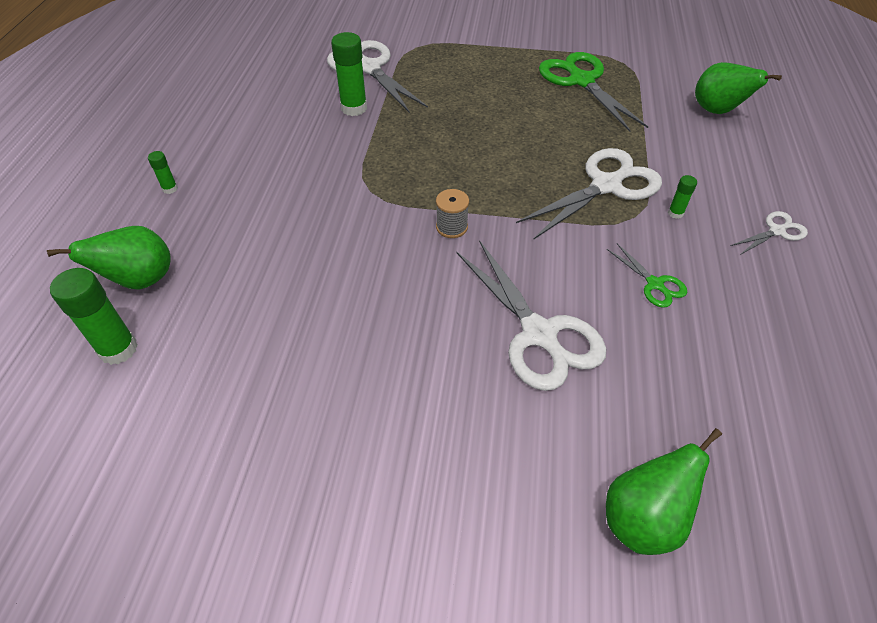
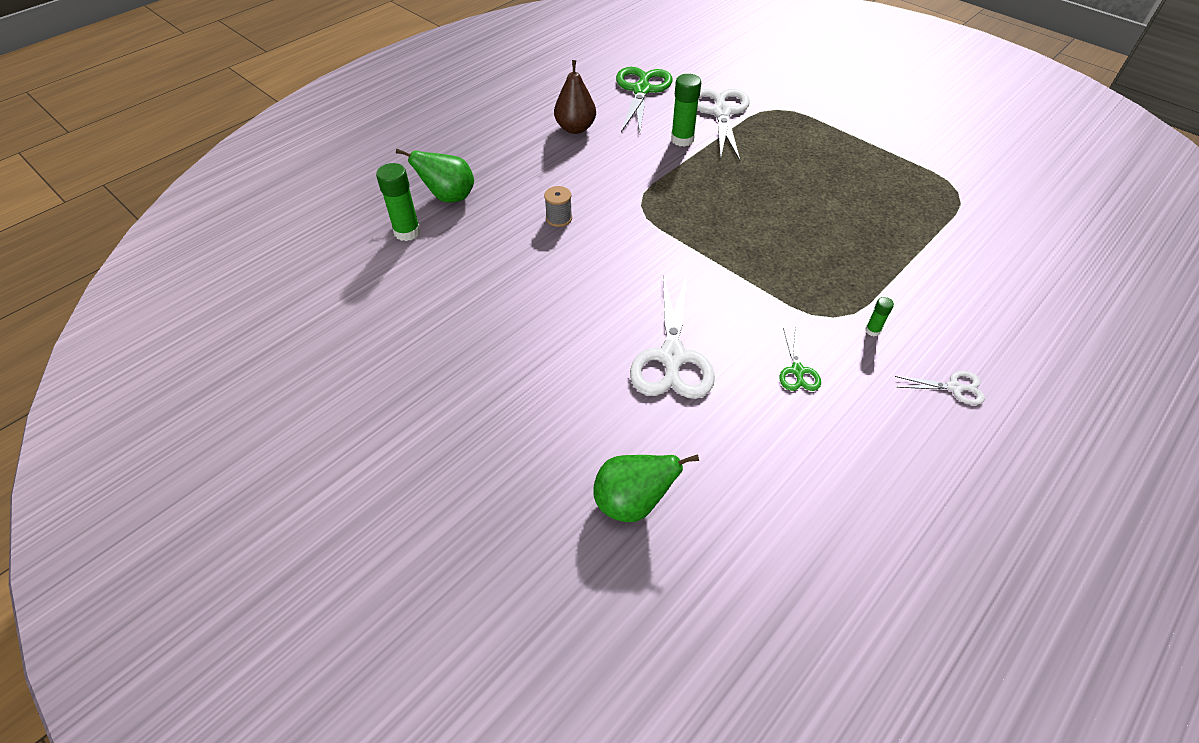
camera: 35 degrees right, 0 degrees up
green glue stick [148,151,178,194] -> none
grey spool [436,189,469,238] -> grey spool moved to [544,186,572,227]
white scissors [516,148,662,240] -> none
green scissors [539,52,648,132] -> green scissors moved to [616,67,672,133]
green pear [695,62,782,114] -> none
none -> brown pear [554,60,596,134]

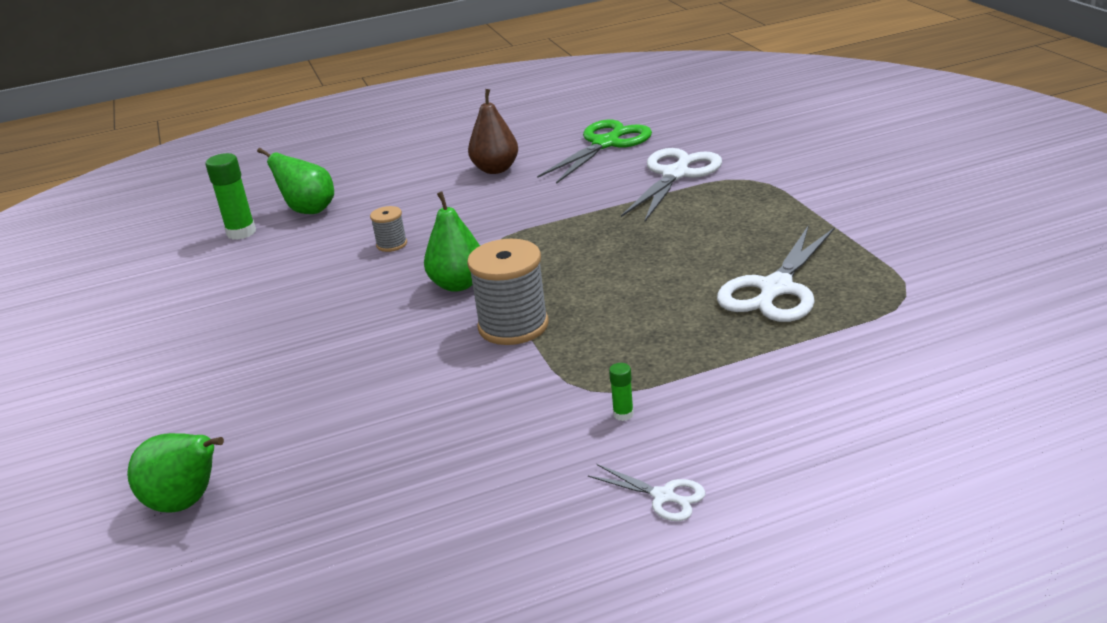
camera: 30 degrees right, 20 degrees down
white scissors [630,274,715,399] -> white scissors moved to [717,225,835,322]
green glue stick [671,74,701,147] -> none
green scissors [780,327,821,391] -> none
none -> green pear [424,192,480,292]
none -> grey spool [467,239,549,345]

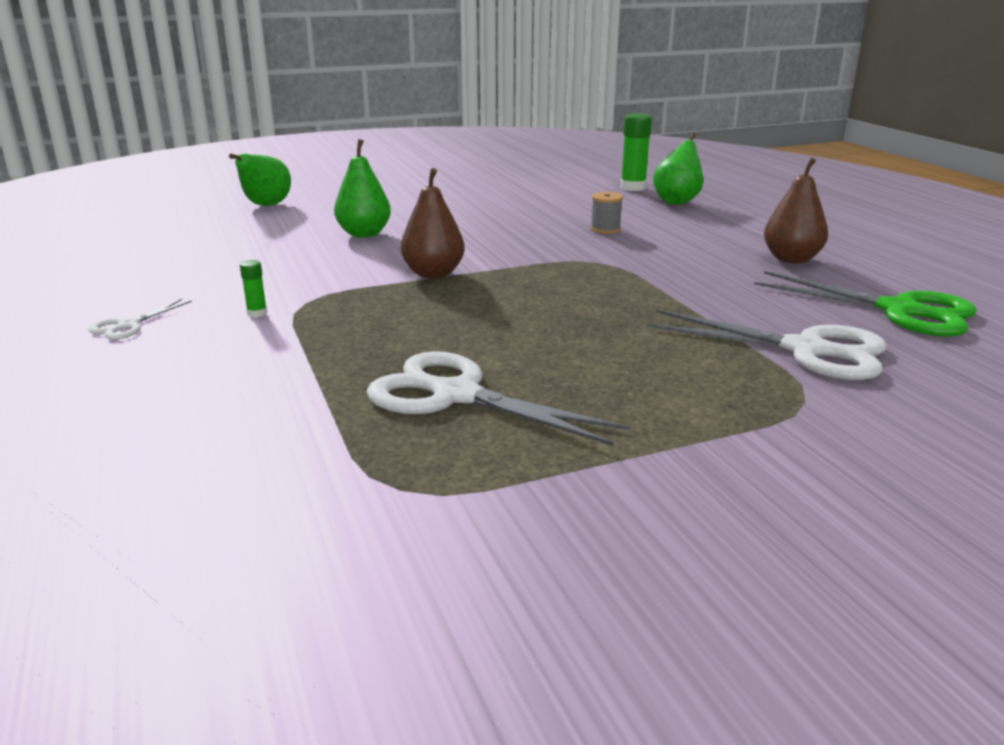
camera: 85 degrees right, 5 degrees down
green pear [424,192,480,292] -> green pear moved to [334,139,391,238]
grey spool [467,239,549,345] -> brown pear [401,168,465,278]

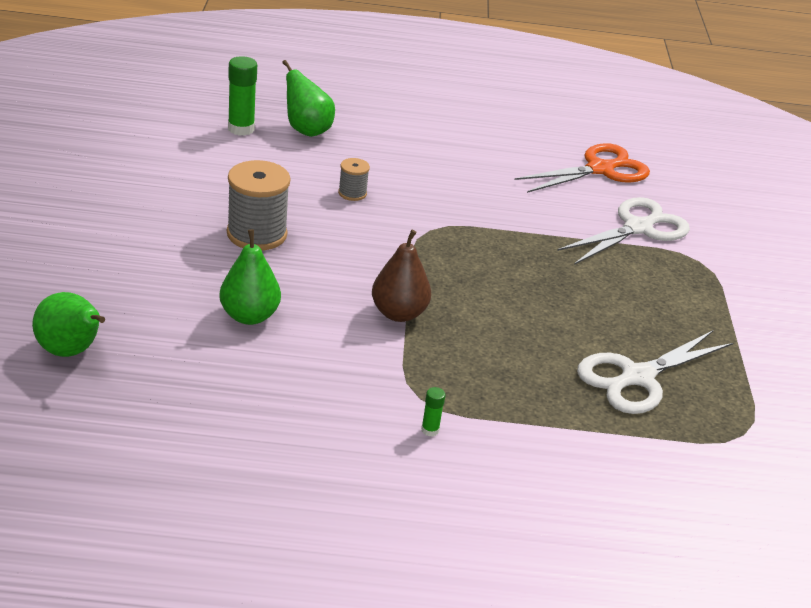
camera: 70 degrees left, 10 degrees up
white scissors [88,299,192,340] -> none
green scissors [754,271,977,337] -> orange scissors [515,143,650,193]
brown pear [764,158,828,263] -> none
none -> grey spool [227,160,291,250]

